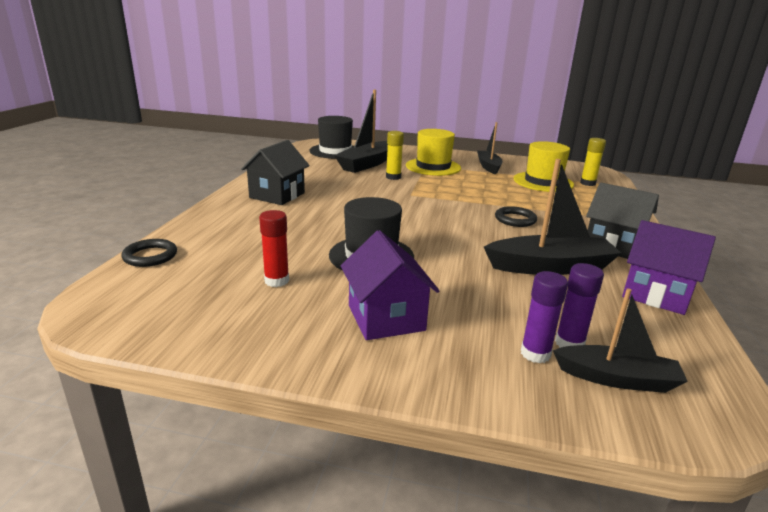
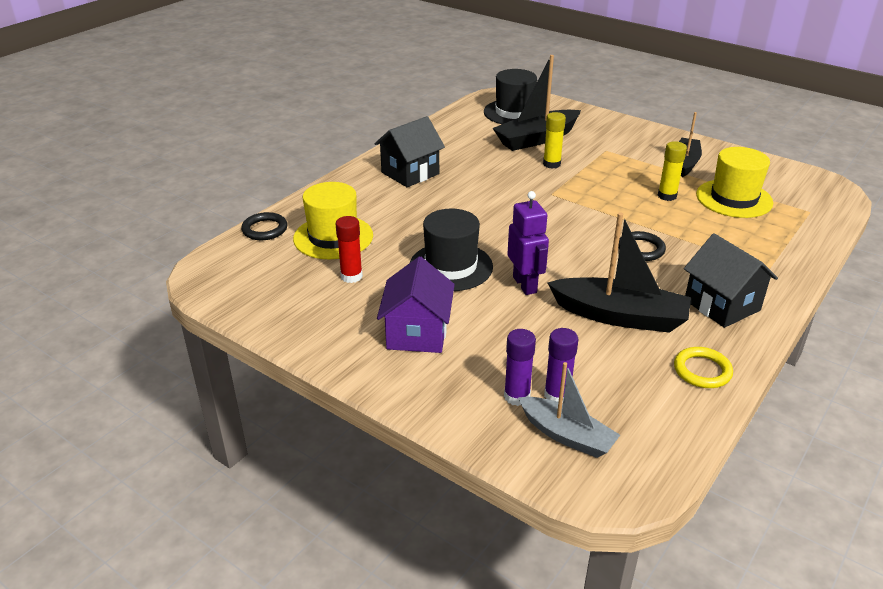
camera: 25 degrees right, 10 degrees up
yellow hat [406,129,461,176] -> yellow hat moved to [293,182,373,259]
black boat [553,288,688,393] -> grey boat [518,362,620,458]
yellow glue stick [580,138,606,186] -> yellow glue stick moved to [658,141,687,201]
purple house [622,220,716,315] -> yellow ring [674,347,733,388]
none -> purple robot [507,191,549,295]

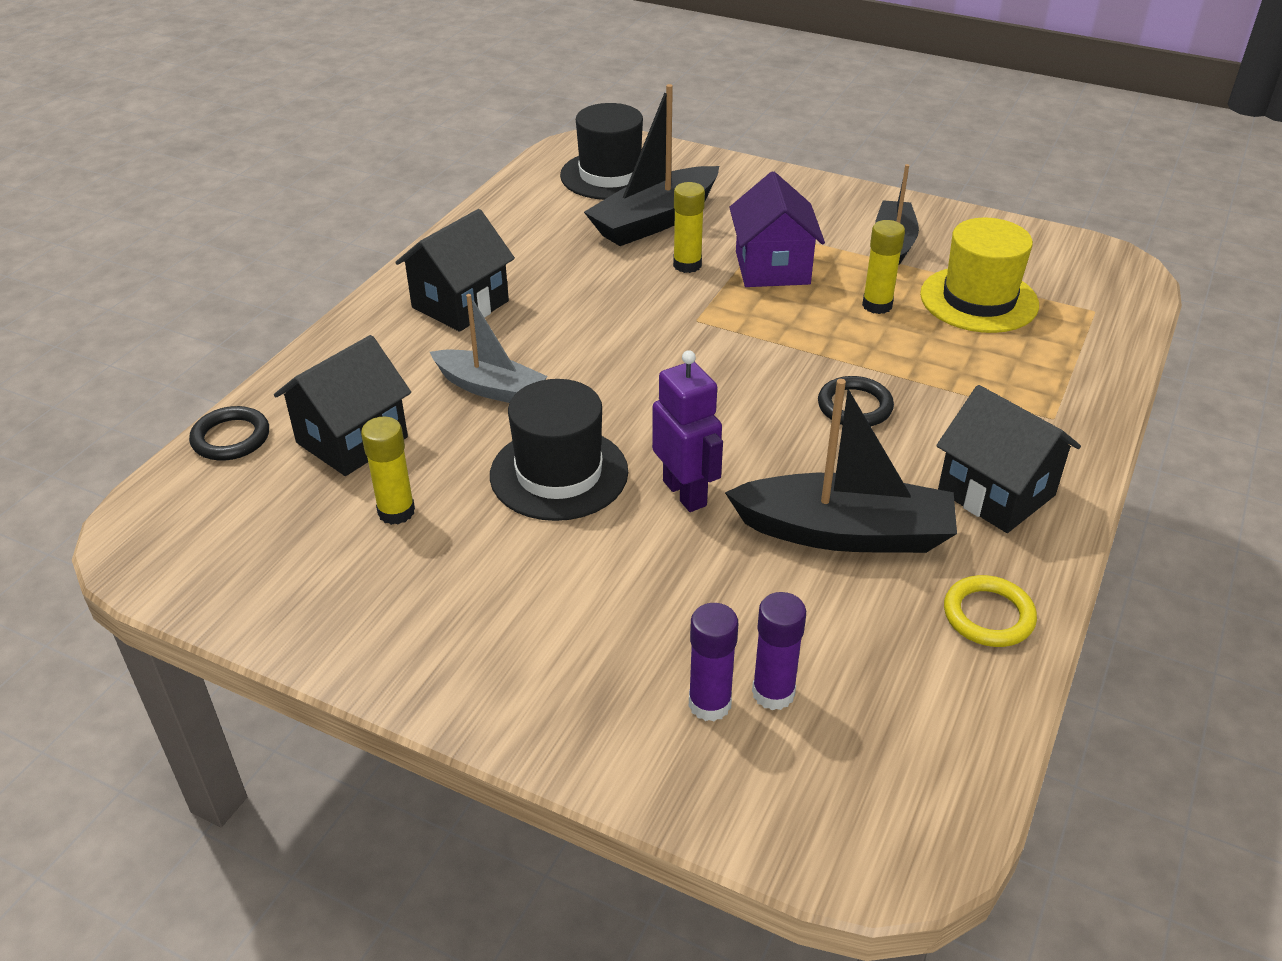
camera: 10 degrees left, 5 degrees up
yellow hat [293,182,373,259] -> black house [274,335,411,476]
red glue stick [336,216,363,283] -> yellow glue stick [361,417,415,525]
purple house [377,257,455,353] -> purple house moved to [729,171,825,287]
grey boat [518,362,620,458] -> grey boat moved to [430,294,548,403]

